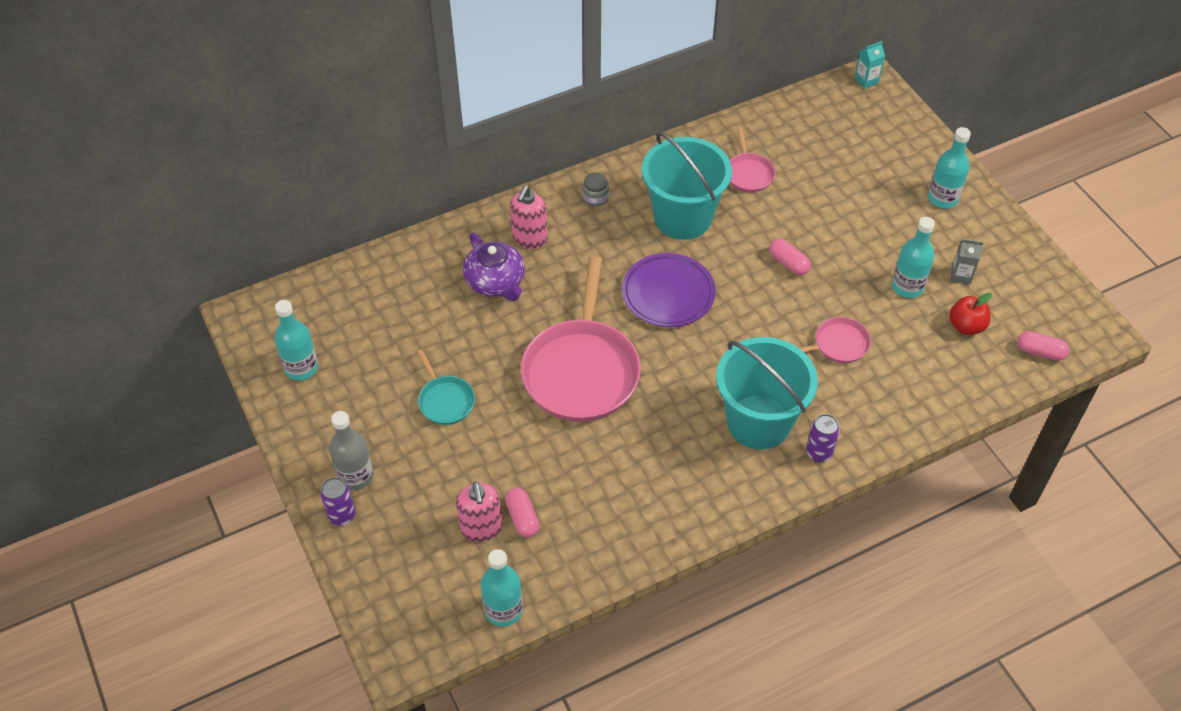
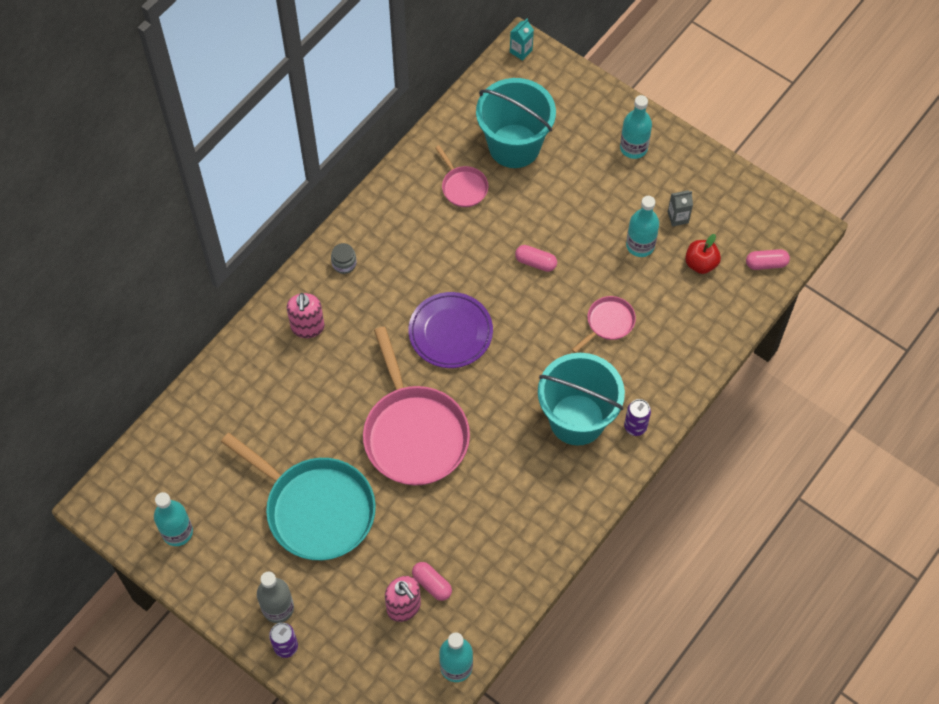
camera: 25 degrees left, 10 degrees up
turquoise pan [417,350,475,425] -> turquoise pan [221,433,376,560], size x2.13
purple teapot [463,233,525,301] -> none
turquoise bucket [642,132,732,240] -> turquoise bucket moved to [476,78,556,168]

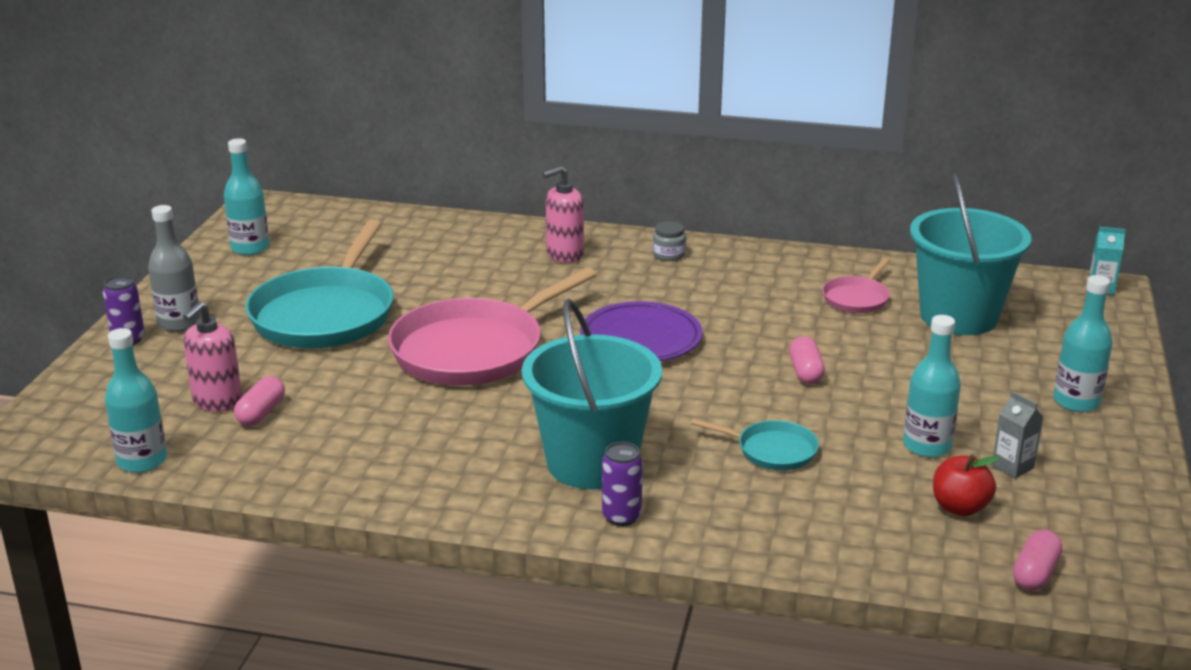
camera: 65 degrees right, 35 degrees down
pink pan [572,296,636,353] -> turquoise pan [691,418,819,470]
pink capsule [746,249,790,270] -> pink capsule turned 60 degrees clockwise [1013,530,1062,591]

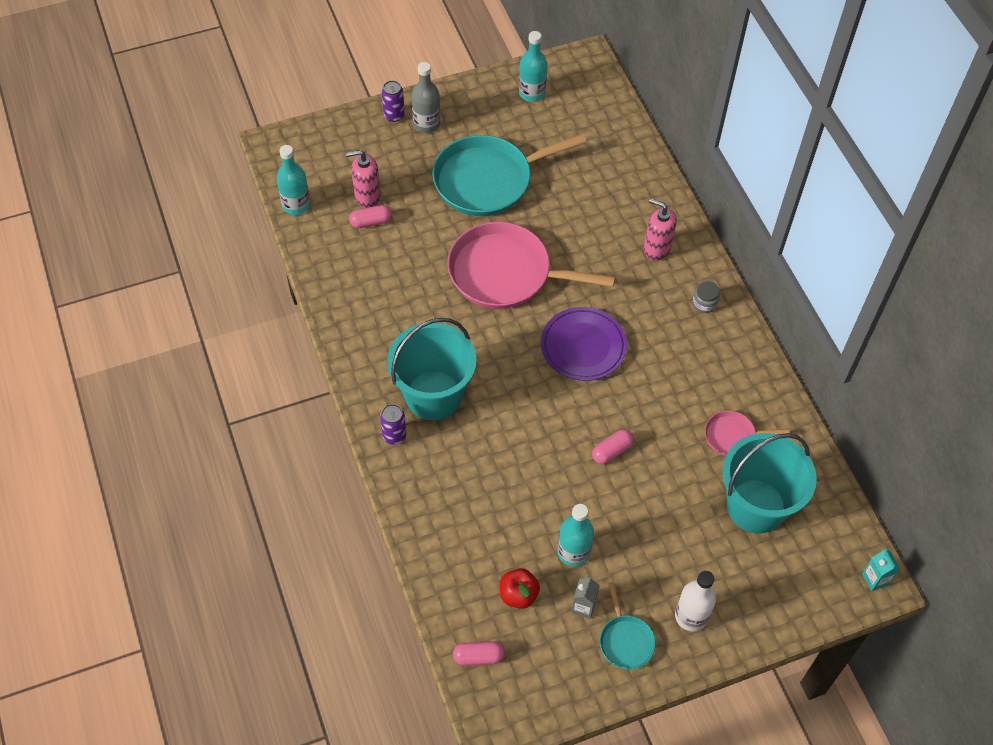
camera: 55 degrees right, 30 degrees up
turquoise pan [691,418,819,470] -> turquoise pan moved to [600,582,656,669]
turquoise bottle [1053,275,1113,412] -> white bottle [675,571,716,631]

